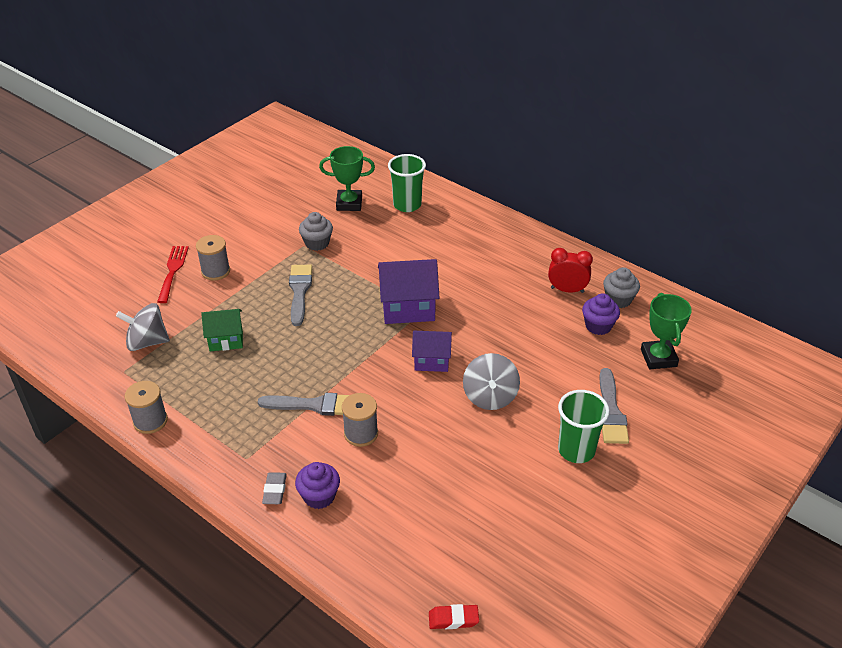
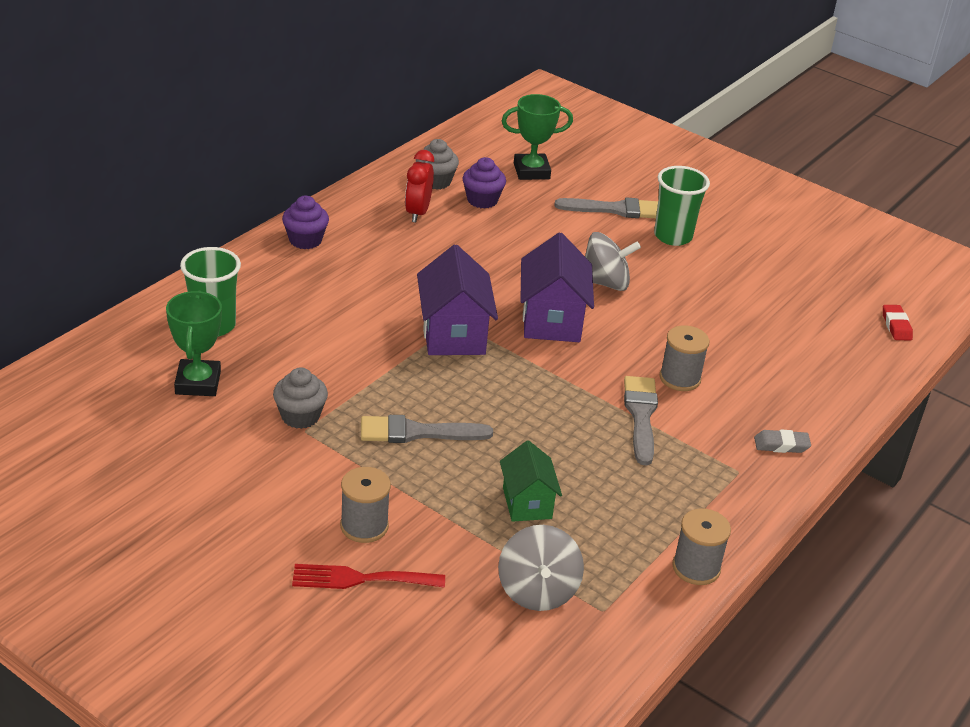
camera: 95 degrees left, 5 degrees down
purple cupcake [295,462,340,509] -> purple cupcake moved to [282,196,329,249]
purple house [412,331,452,372] -> purple house [520,232,594,342], size x1.58

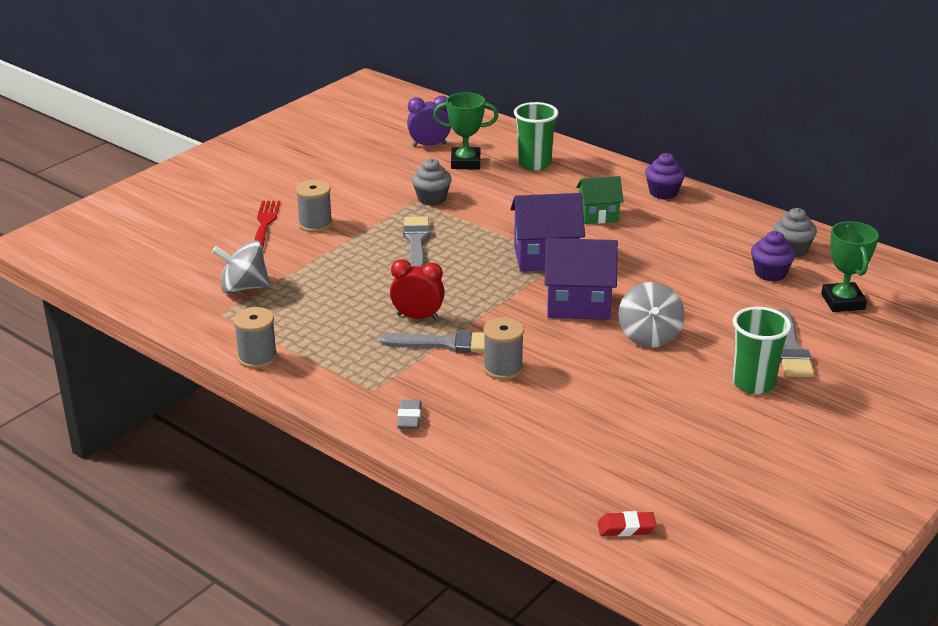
camera: 95 degrees right, 5 degrees down
red clock [405,150,434,222] -> red clock moved to [390,259,445,320]
green house [500,440,562,522] -> green house moved to [576,176,624,224]
none -> purple clock [407,96,451,147]

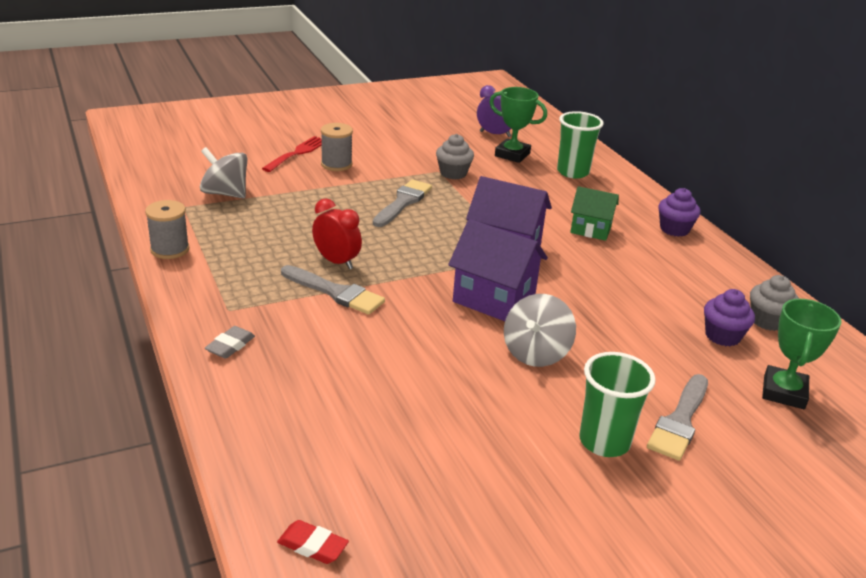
camera: 25 degrees right, 0 degrees up
grey spool [483,317,524,380] -> none

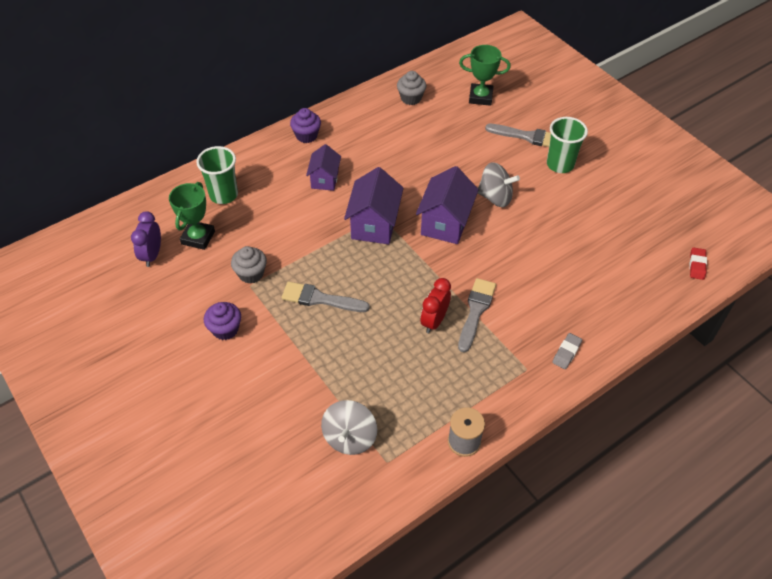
camera: 100 degrees left, 20 degrees up
grey eraser [205,326,255,359] -> grey eraser turned 75 degrees counterclockwise [552,333,582,369]
red fork [262,136,322,172] -> none
grey spool [321,123,353,171] -> none
green house [570,186,619,241] -> purple house [306,144,341,191]
purple cupcake [704,289,755,346] -> purple cupcake moved to [204,302,241,340]

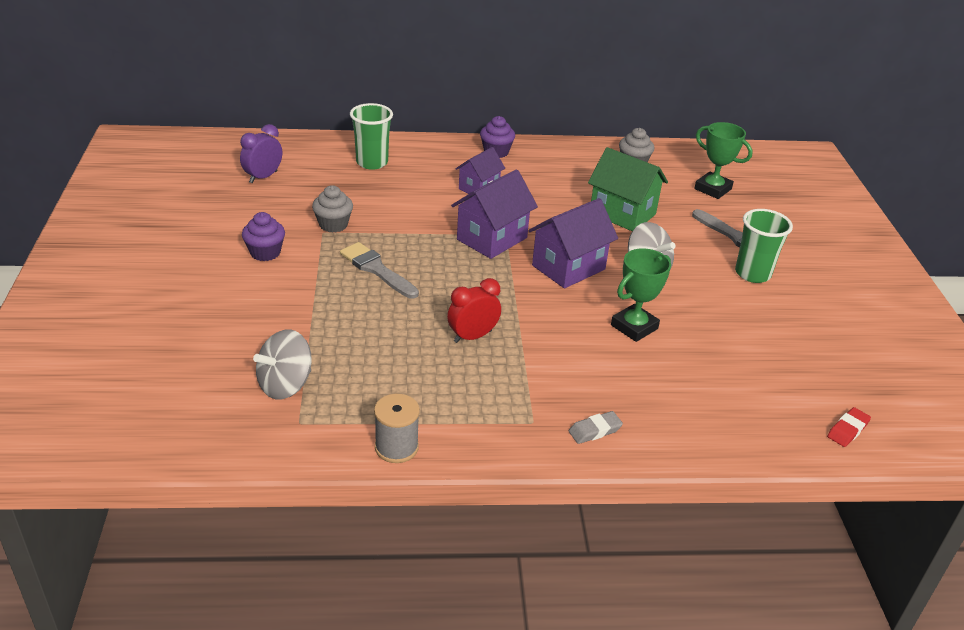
camera: 30 degrees right, 15 degrees down
green trophy [169,182,215,250] -> green trophy moved to [611,248,671,342]
grey brush [458,278,496,352] -> none
none -> green house [588,147,668,231]

